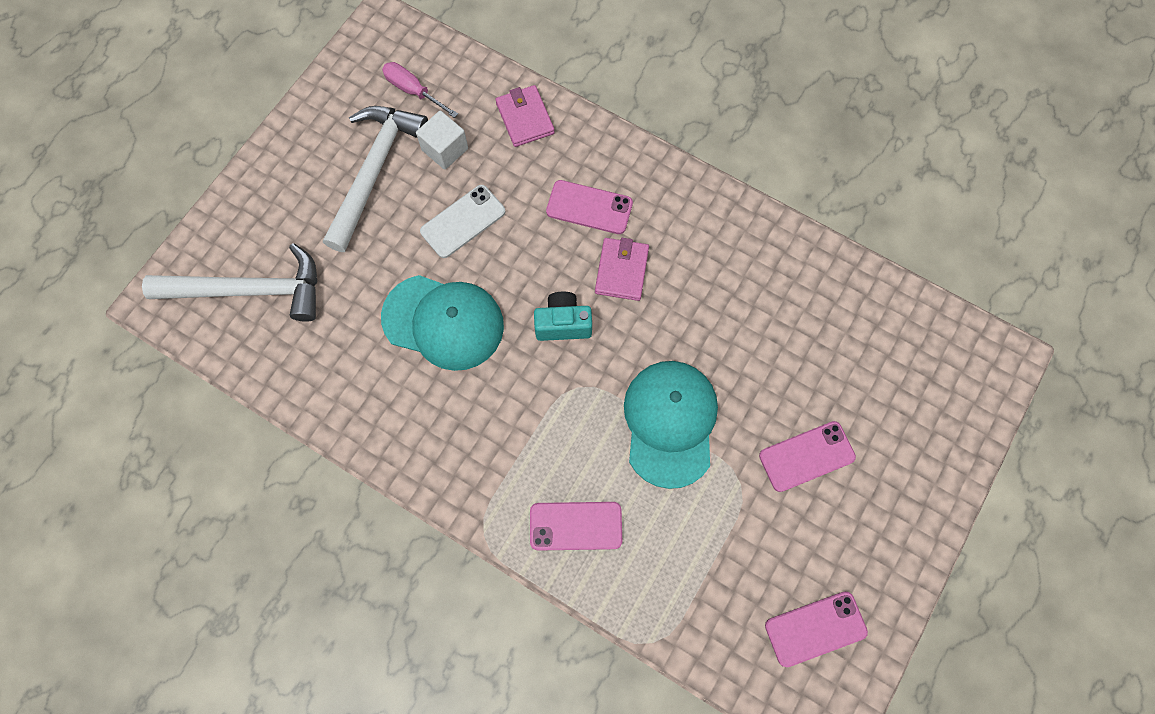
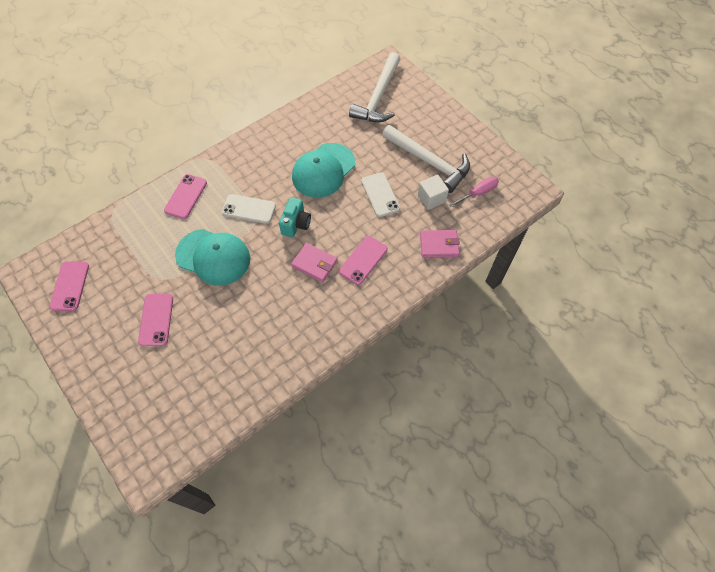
camera: 110 degrees right, 10 degrees down
none -> white phone [222,194,276,224]

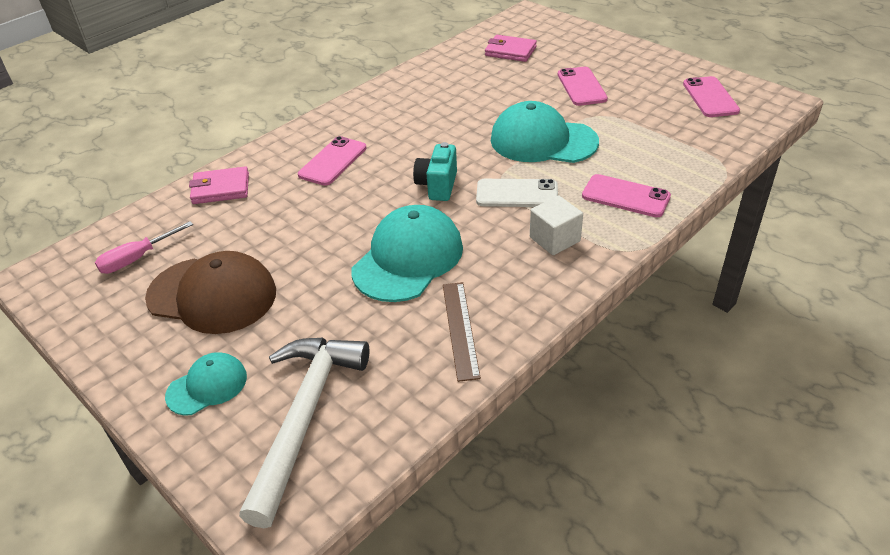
camera: 175 degrees right, 20 degrees down
pink phone [164,174,207,219] -> pink phone turned 75 degrees counterclockwise [582,174,671,217]
pink wallet [291,243,338,283] -> pink wallet moved to [485,35,537,62]
white phone [361,172,400,217] -> none
white hammer [382,125,470,193] -> brown cap [145,251,276,334]
white cube [418,175,449,210] -> white cube moved to [530,196,583,255]
none -> turquoise cap [165,352,247,415]
none -> brown ruler [443,282,481,382]

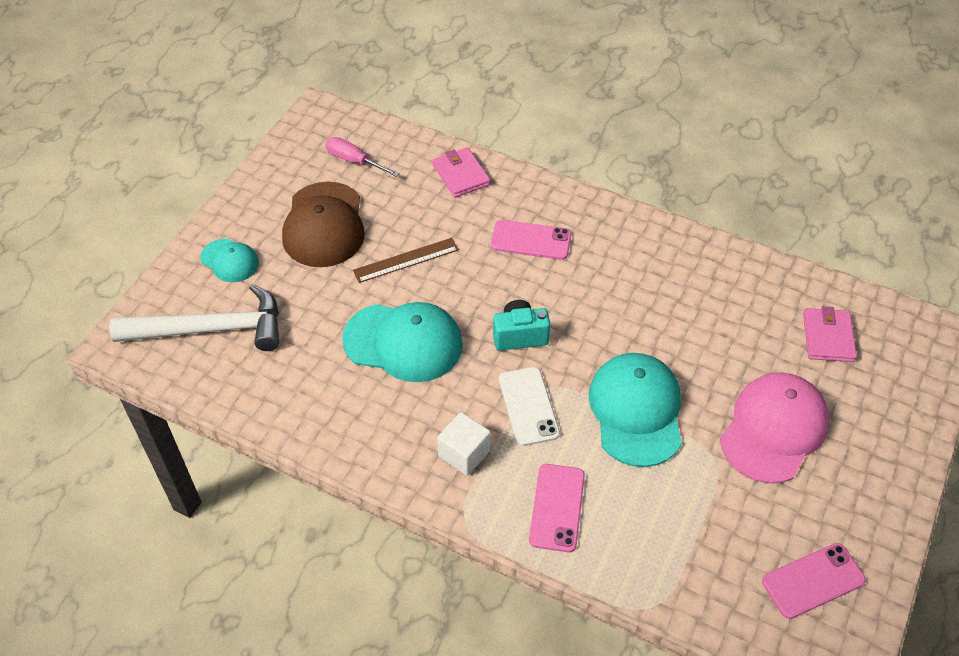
camera: 70 degrees right, 10 degrees up
brown ruler [443,282,481,382] -> brown ruler moved to [353,238,459,283]
pink phone [558,67,608,106] -> pink cap [720,372,830,484]

